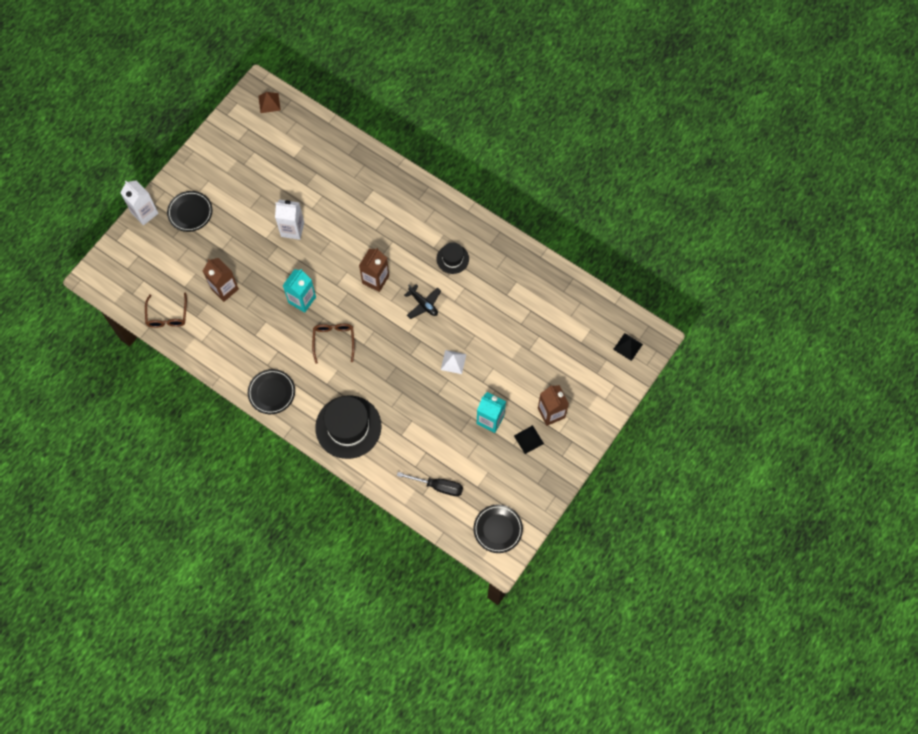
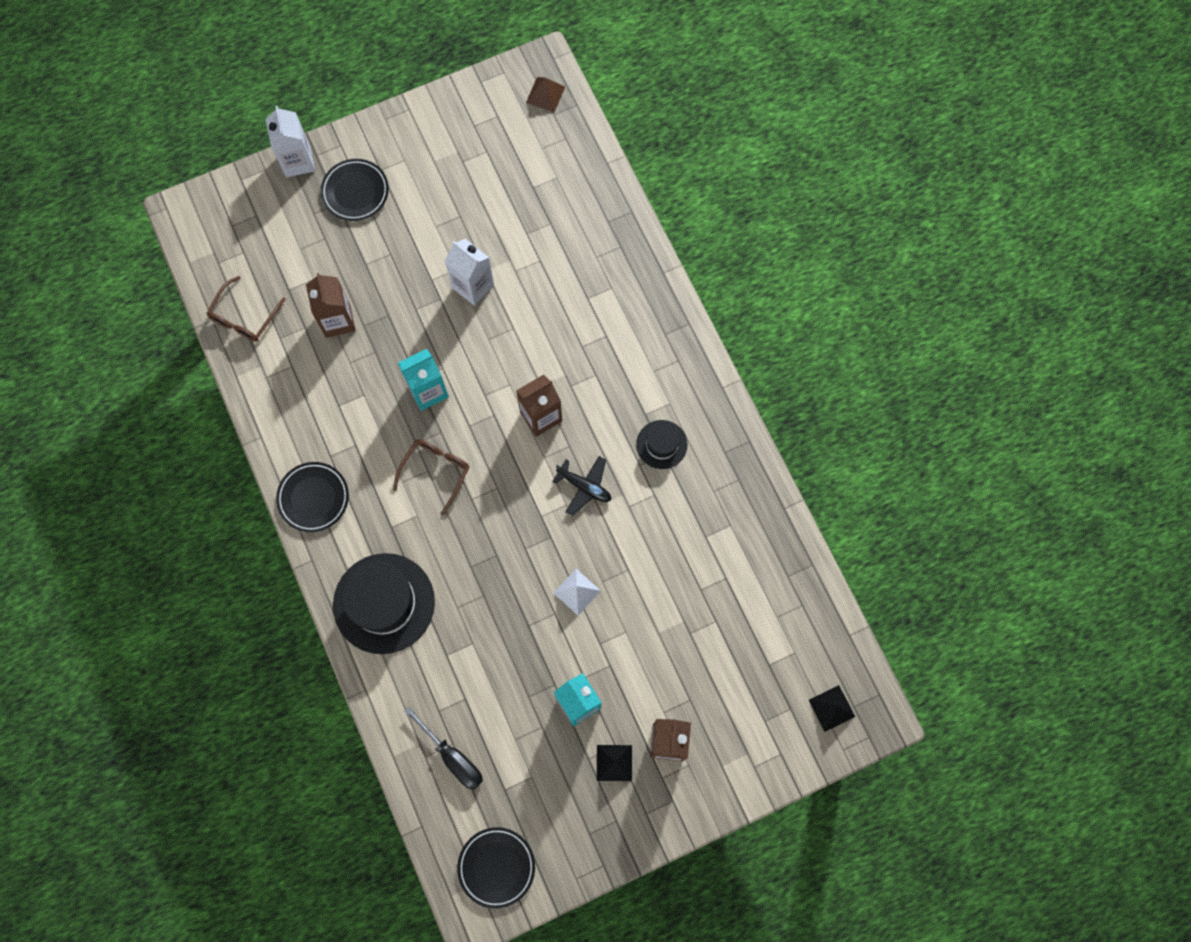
camera: 30 degrees right, 5 degrees up
black plane [404,284,441,319] -> black plane turned 45 degrees counterclockwise [552,456,611,516]

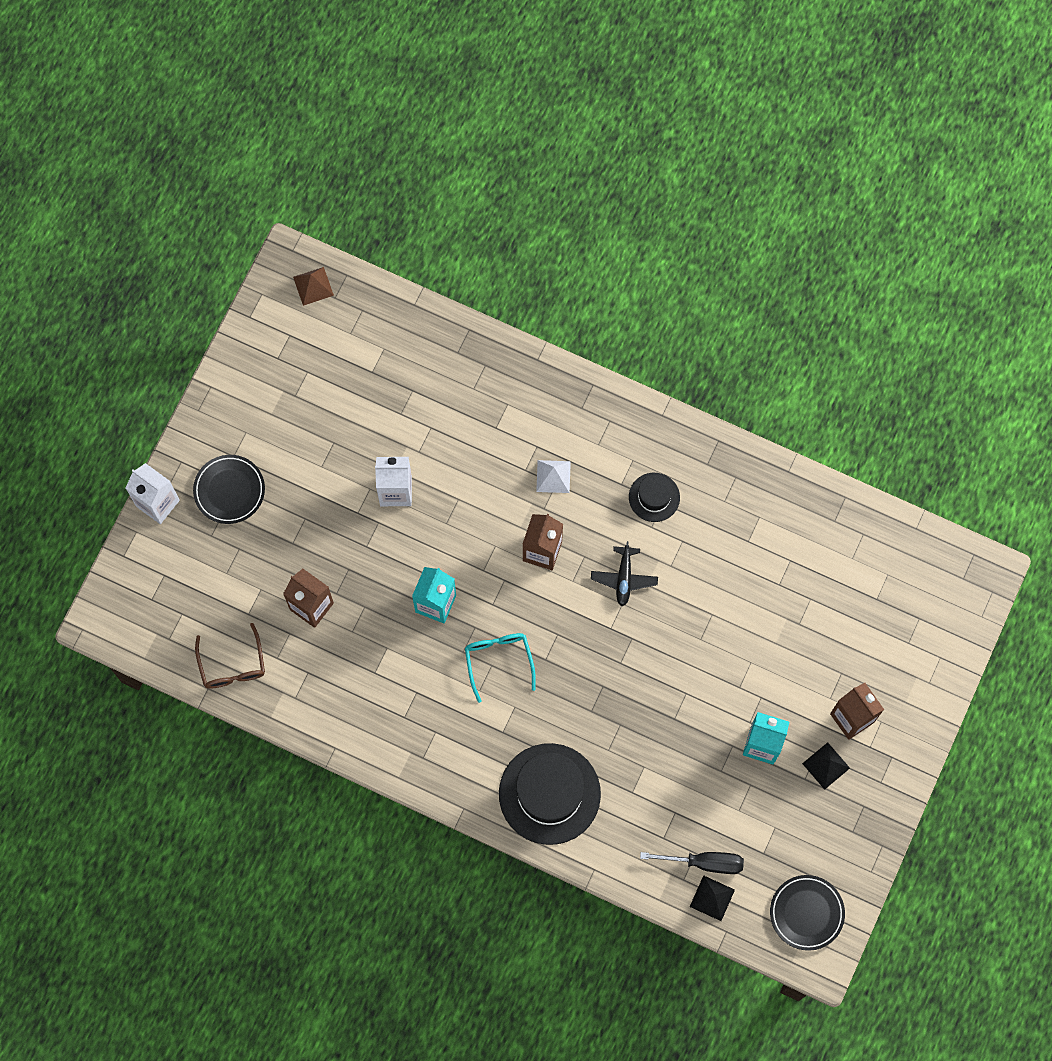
camera: 40 degrees left, 0 degrees up
black plate [276,462,349,532] -> none
brown glasses [393,439,469,516] -> turquoise glasses [465,633,536,703]
black plane [552,456,611,516] -> black plane turned 105 degrees clockwise [591,541,658,606]
white pyramid [553,569,601,616] -> white pyramid moved to [536,460,571,493]
black pyramid [809,685,855,732] -> black pyramid moved to [690,875,735,921]

